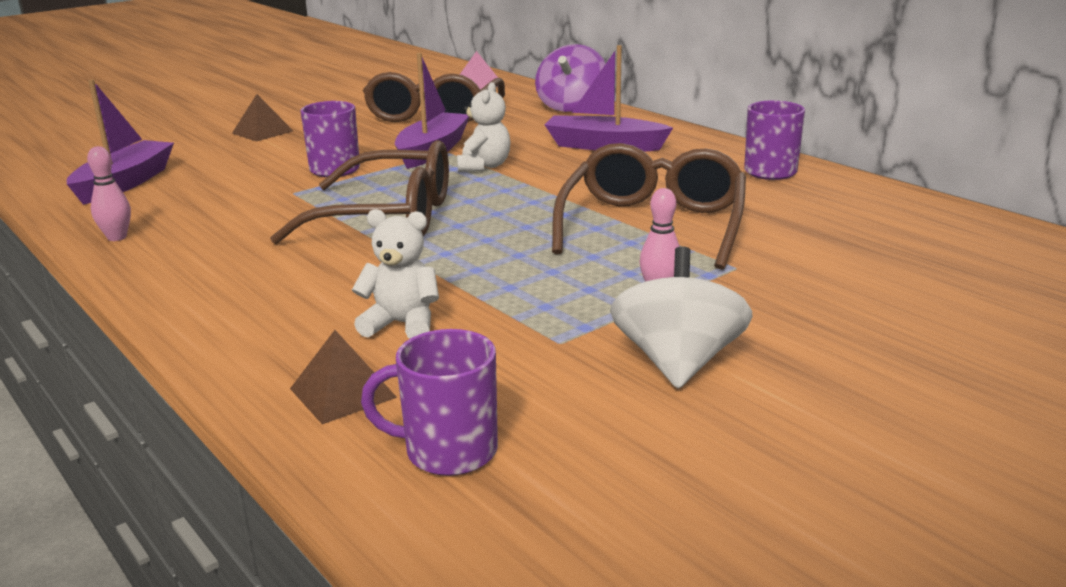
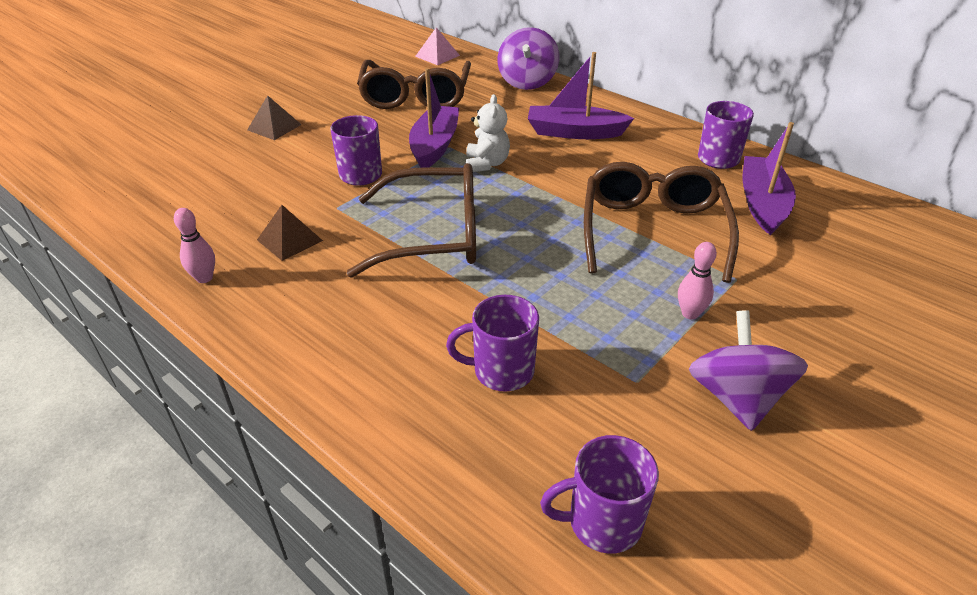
camera: 10 degrees left, 15 degrees up
purple boat [67,79,174,205] -> purple boat moved to [742,122,796,235]
brown pyramid [290,330,397,424] -> brown pyramid moved to [257,205,323,261]
white teddy bear [352,209,439,339] -> purple mug [446,295,539,392]
white spinning top [610,246,752,389] -> purple spinning top [689,310,808,431]

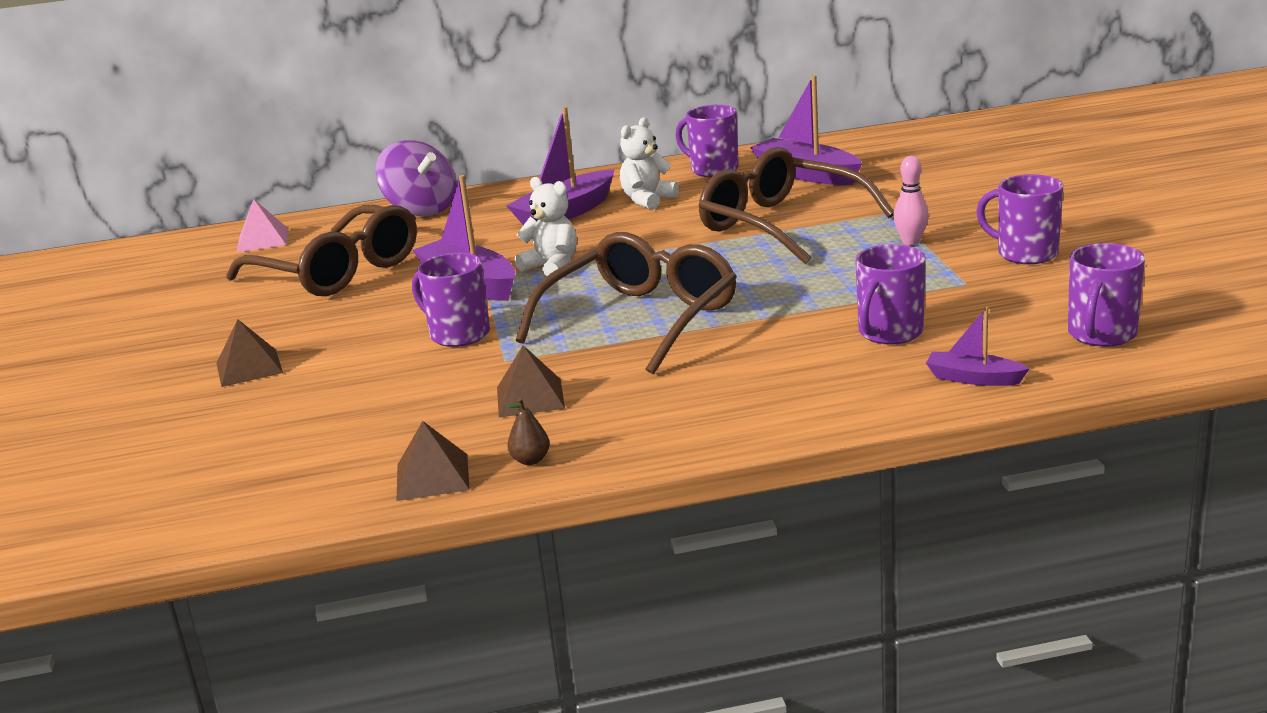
camera: 50 degrees left, 15 degrees down
pink bowling pin [174,208,215,283] -> brown pear [507,398,550,465]
purple spinning top [689,310,808,431] -> purple mug [976,174,1063,264]
none -> brown pyramid [396,421,470,501]
none -> white teddy bear [620,117,679,210]
none -> purple boat [926,307,1030,386]

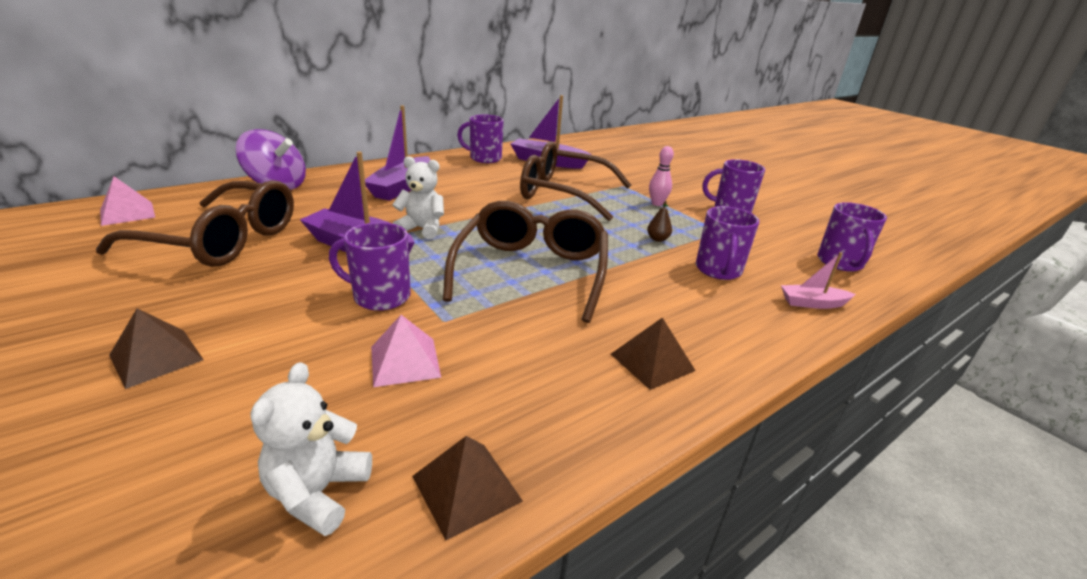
camera: 30 degrees left, 5 degrees up
brown pyramid [497,345,565,417] -> brown pyramid moved to [611,317,696,390]
brown pear [507,398,550,465] -> brown pear moved to [647,201,672,242]
white teddy bear [620,117,679,210] -> white teddy bear moved to [250,362,372,536]
purple boat [926,307,1030,386] -> pink boat [781,252,856,309]
none -> pink pyramid [371,315,441,387]

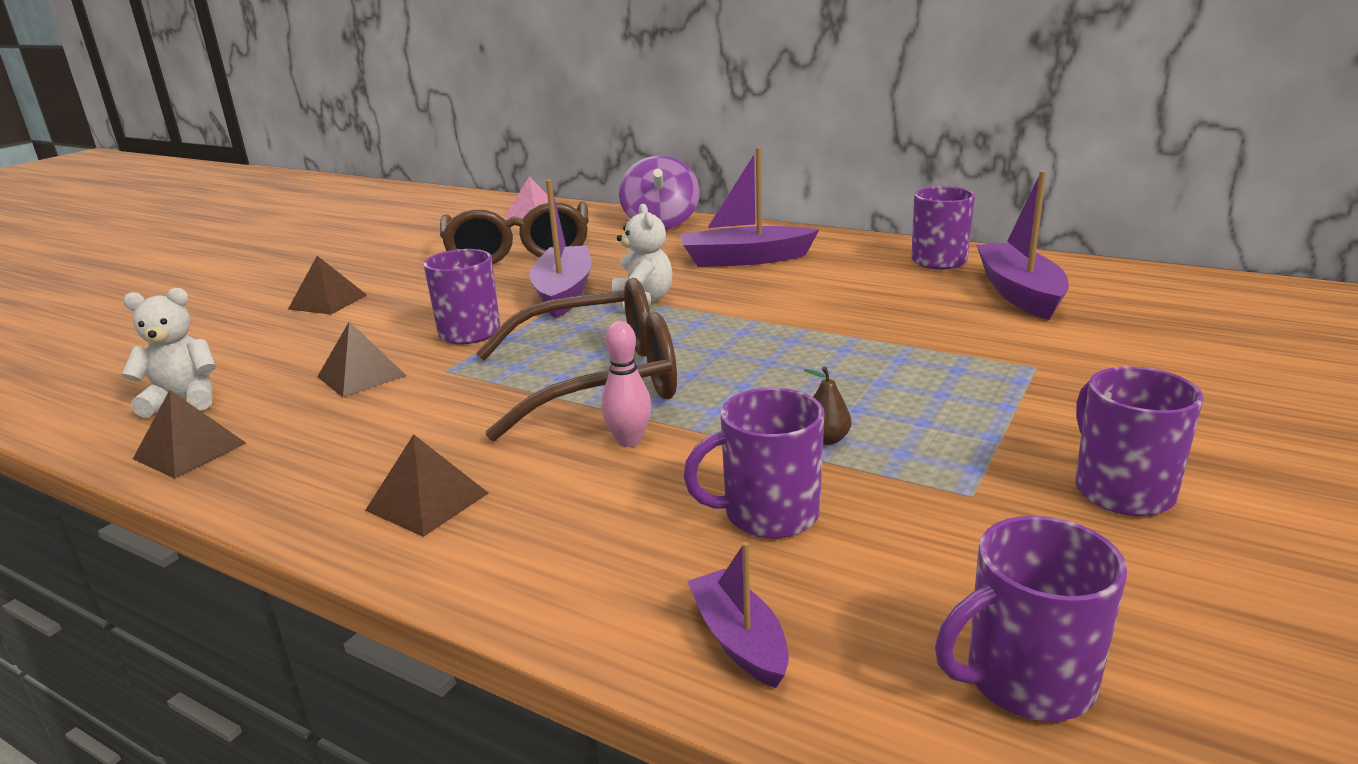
camera: 70 degrees right, 5 degrees down
pink pyramid [371,315,441,387] -> brown pyramid [317,321,407,397]
brown glasses [520,141,631,221] -> none
pink bowling pin [649,146,674,206] -> pink bowling pin moved to [601,321,651,447]
pink boat [781,252,856,309] -> purple boat [687,542,789,688]

